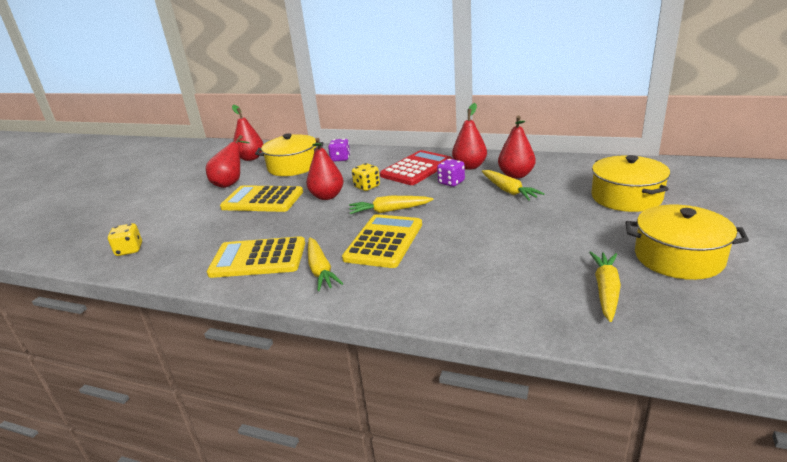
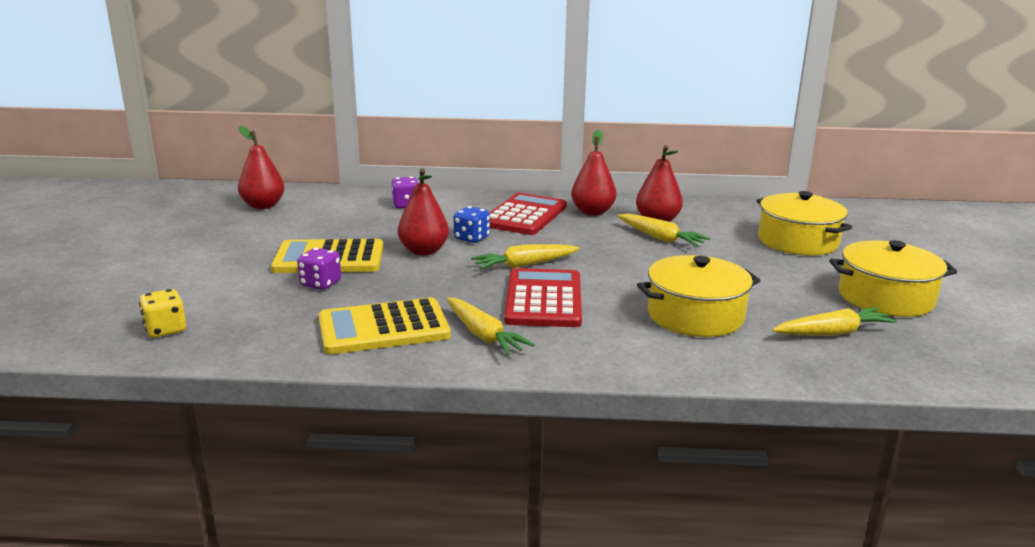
camera: 20 degrees left, 5 degrees down
red pear [206,135,250,188] -> none
yellow pot [255,133,323,176] -> yellow pot moved to [637,255,761,337]
yellow calculator [342,214,422,268] -> red calculator [504,268,582,327]
yellow dice [352,163,380,191] -> blue dice [454,206,490,243]
purple dice [437,159,465,187] -> purple dice moved to [297,248,341,290]
yellow carrot [589,252,621,322] -> yellow carrot turned 75 degrees clockwise [772,307,897,336]

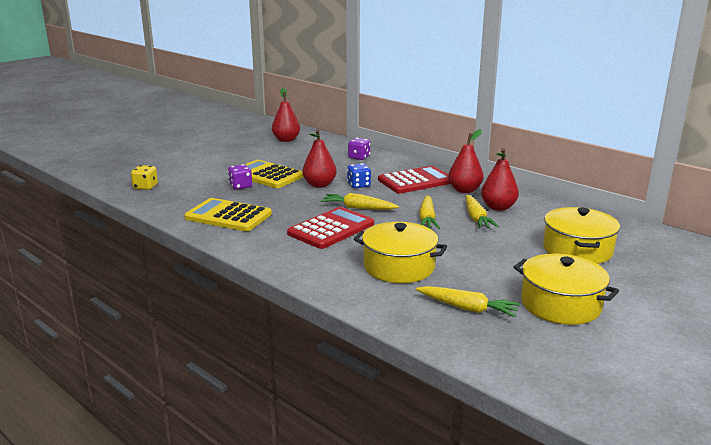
camera: 40 degrees right, 0 degrees up
yellow carrot [447,297,535,356] -> yellow carrot moved to [419,195,440,229]

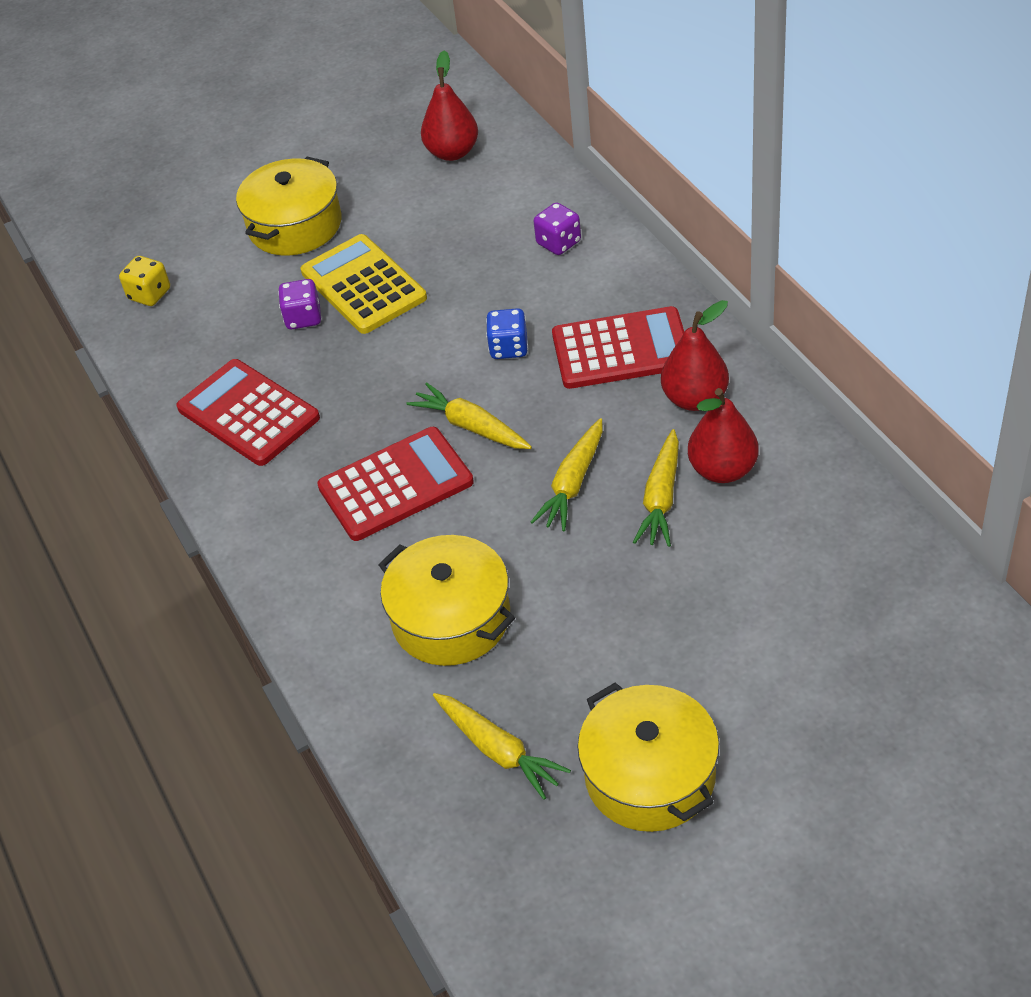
camera: 25 degrees right, 25 degrees up
yellow calculator [184,198,272,231] -> red calculator [176,359,320,466]
red pear [303,130,337,188] -> none
yellow pot [543,207,620,264] -> yellow pot moved to [236,157,342,256]

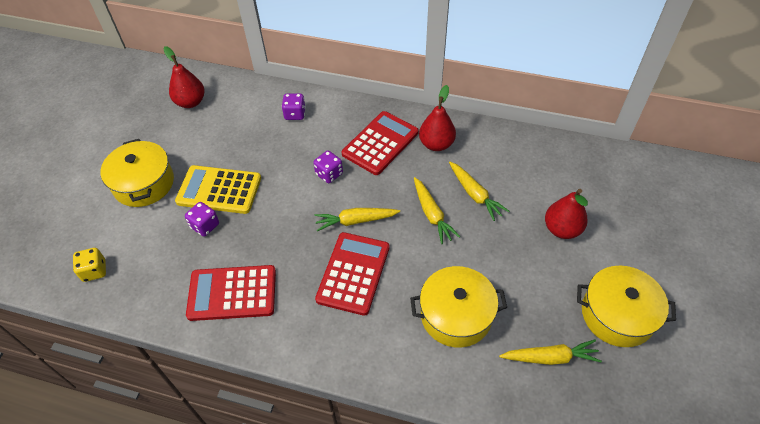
camera: 50 degrees left, 5 degrees up
blue dice [486,308,528,359] -> purple dice [313,151,343,183]
red pear [688,388,759,483] -> red pear moved to [545,189,588,239]

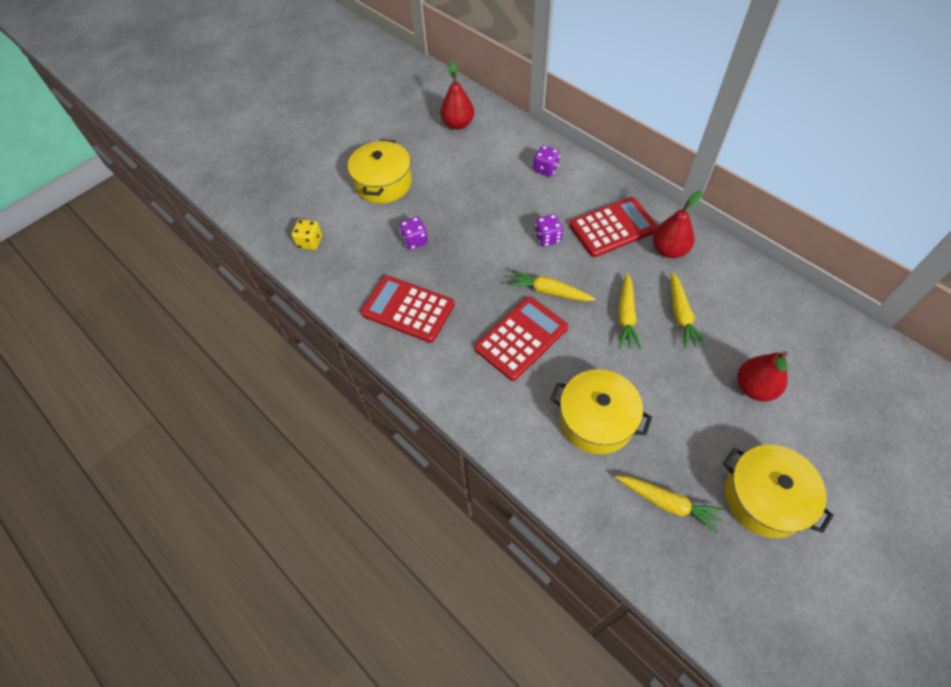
camera: 30 degrees right, 5 degrees up
yellow calculator [175,165,261,214] -> none

